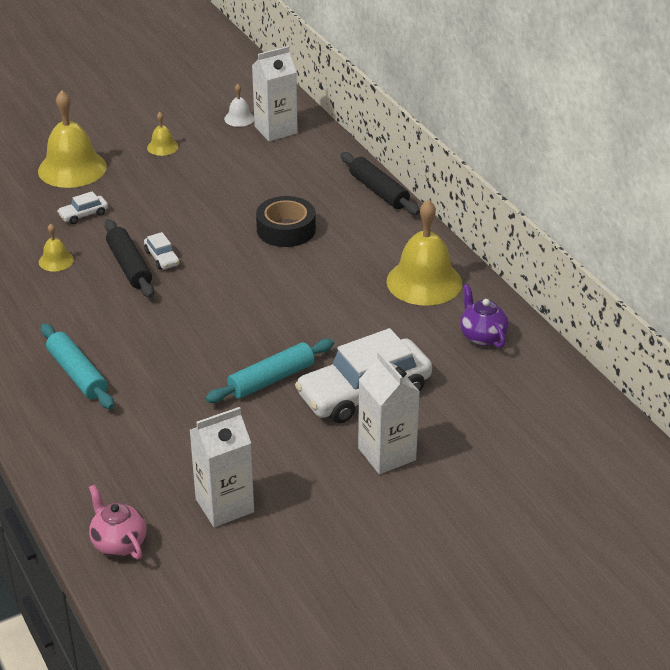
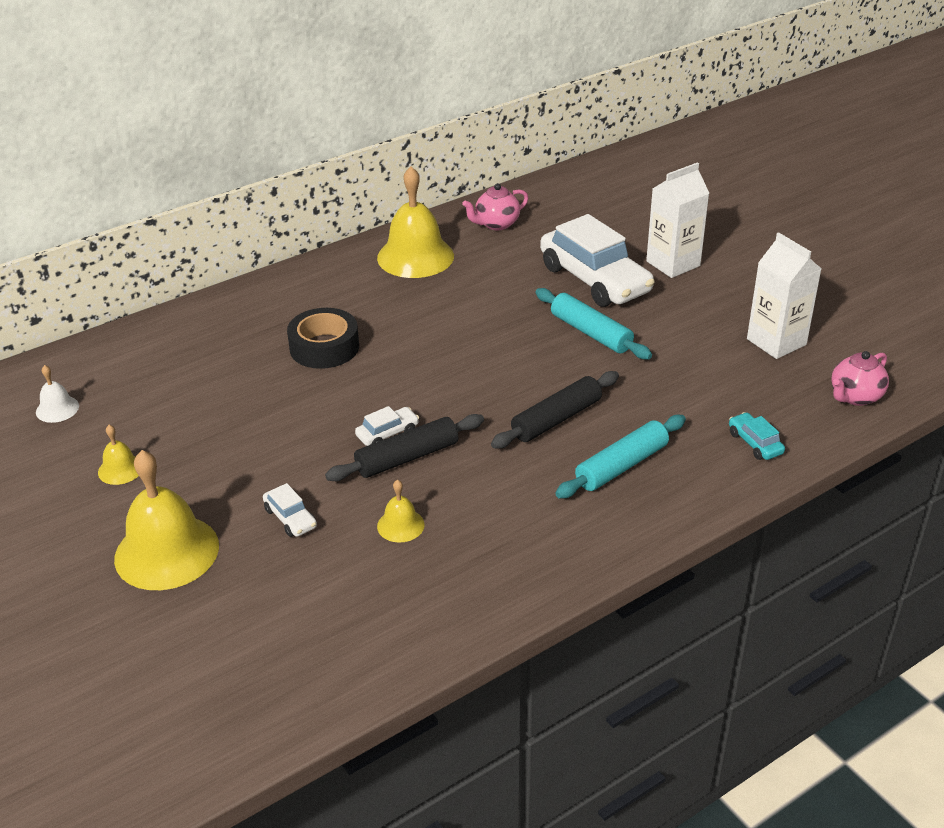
camera: 95 degrees left, 0 degrees up
white carton [252,46,298,141] -> none
black rolling pin [340,152,420,215] -> black rolling pin moved to [491,371,619,449]
purple teapot [460,284,509,348] -> pink teapot [462,183,528,230]
none -> turquoise car [729,412,785,460]

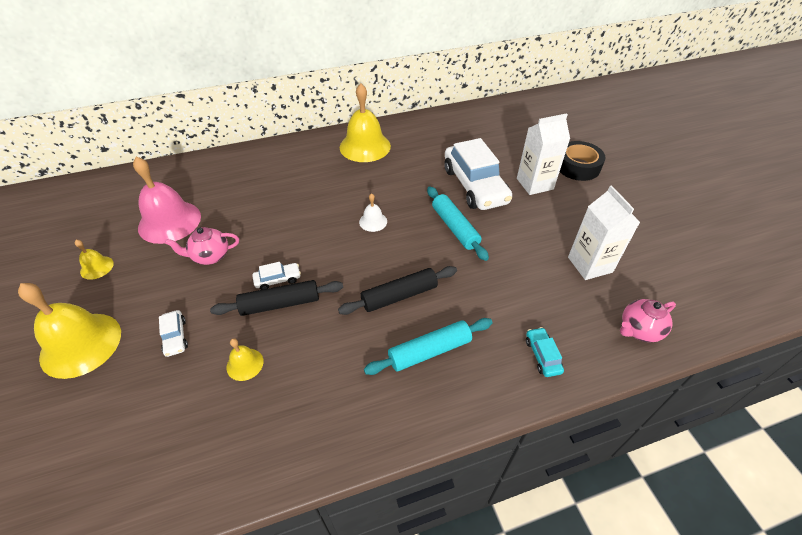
camera: 15 degrees right, 10 degrees up
white bell [36,365,79,423] -> white bell moved to [359,193,387,232]
black tape [287,308,359,369] -> black tape moved to [560,141,606,181]
pink teapot [462,183,528,230] -> pink teapot moved to [165,227,239,265]
none -> pink bell [133,157,201,244]

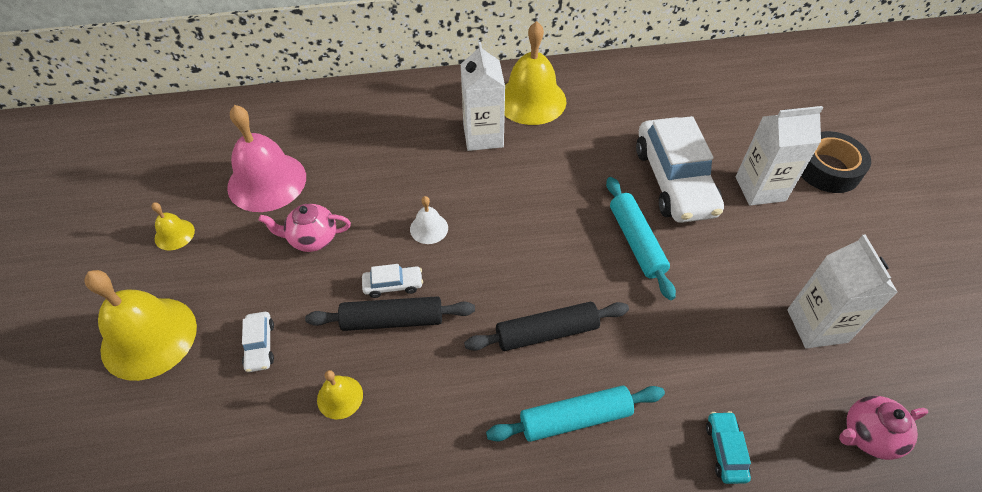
camera: 10 degrees right, 5 degrees up
white bell [359,193,387,232] -> white bell moved to [410,196,448,244]
none -> white carton [461,42,505,151]

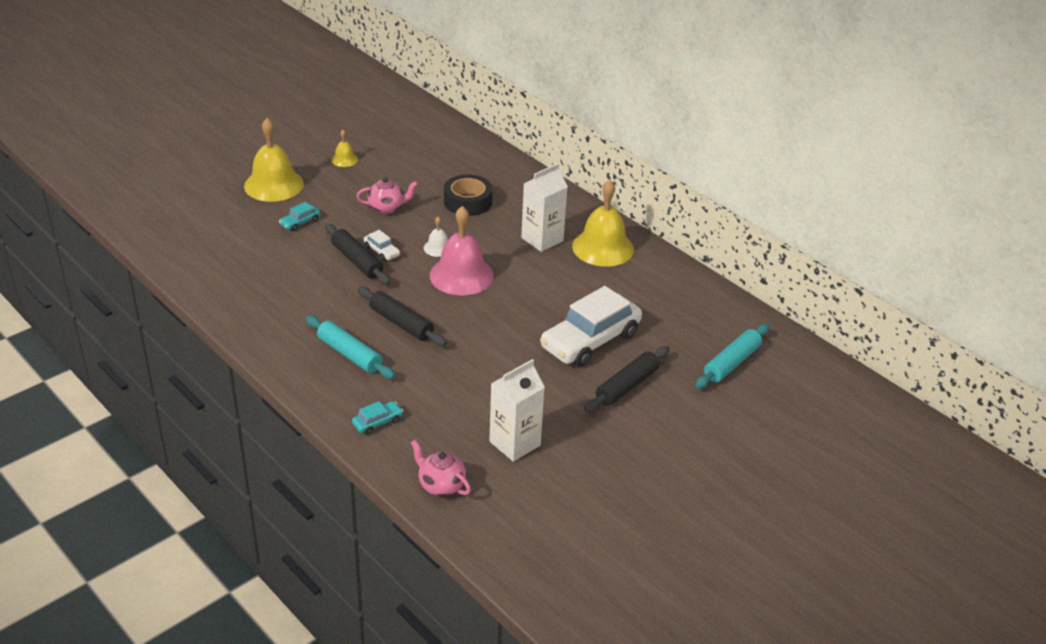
camera: 55 degrees right, 15 degrees down
pink bell [227,105,306,212] -> pink bell moved to [430,206,494,295]
white car [242,312,274,372] -> turquoise car [279,202,320,231]
pink teapot [259,204,351,252] -> pink teapot turned 120 degrees clockwise [356,177,418,214]
yellow bell [317,370,363,419] -> none
turquoise rolling pin [606,177,676,300] -> turquoise rolling pin moved to [695,324,770,389]
white carton [735,106,823,206] -> black rolling pin [584,346,670,412]
black tape [801,131,871,193] -> black tape moved to [444,174,493,216]

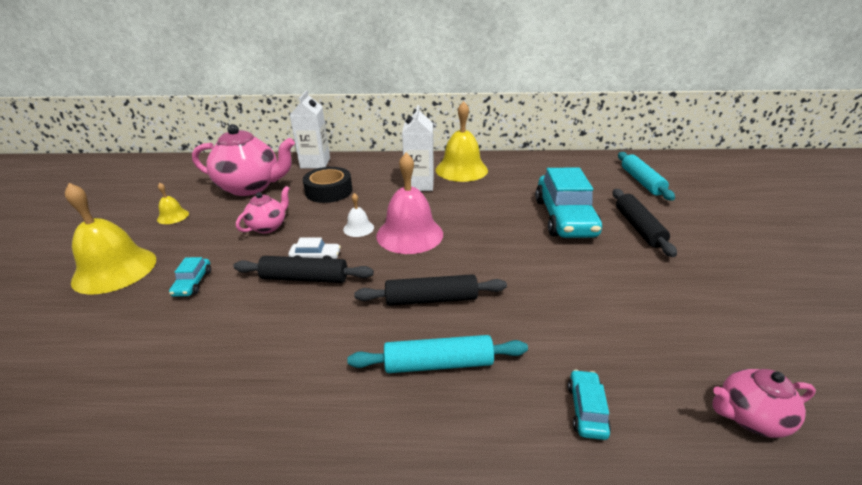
camera: 45 degrees left, 5 degrees down
white carton [489,359,545,462] -> white carton moved to [290,90,330,168]
white car [540,286,642,367] -> turquoise car [535,167,602,238]
none -> pink teapot [192,124,295,196]

